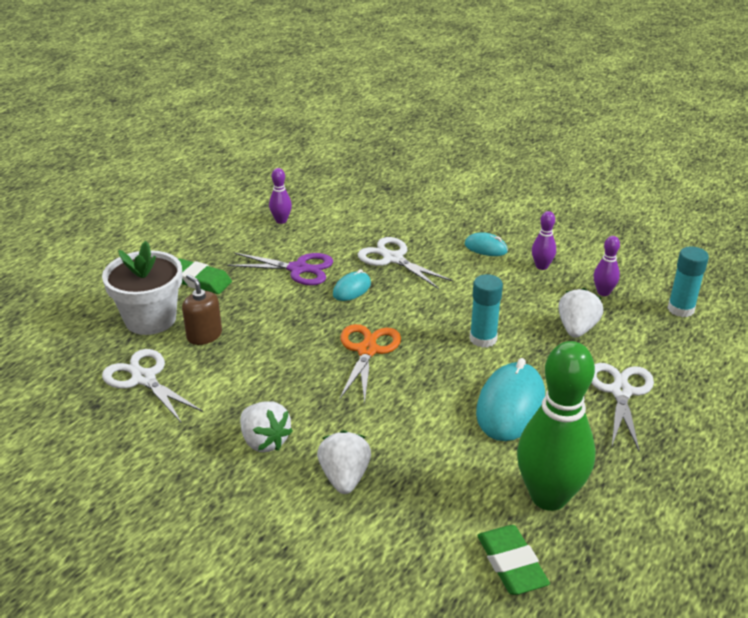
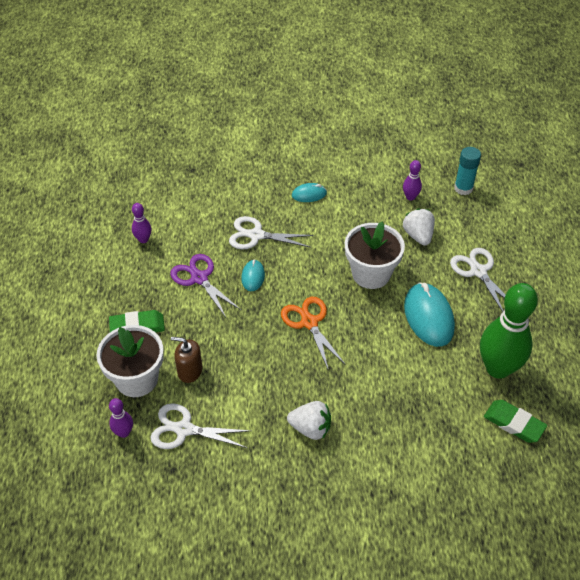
camera: 35 degrees left, 15 degrees up
purple scissors [227,253,333,285] -> purple scissors turned 105 degrees counterclockwise [170,254,241,317]
white strawberry [317,430,371,494] -> none
turquoise glue stick [470,274,503,348] -> white flower pot [345,221,405,289]
purple bowling pin [532,211,556,270] -> purple bowling pin moved to [109,398,133,438]

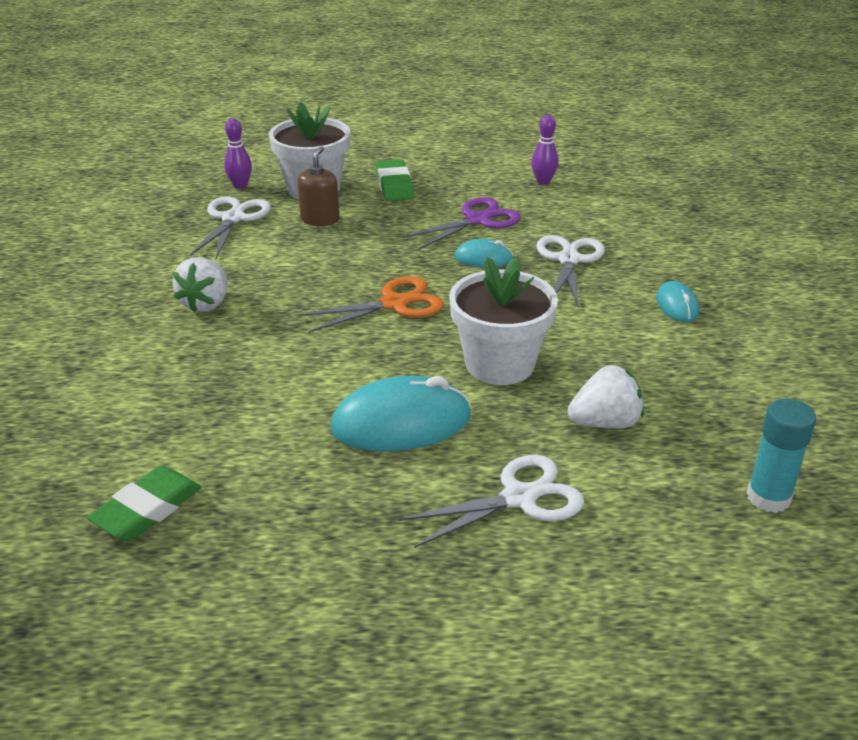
camera: 90 degrees right, 15 degrees down
purple bowling pin [403,160,422,201] -> none
green bowling pin [480,283,538,379] -> none

